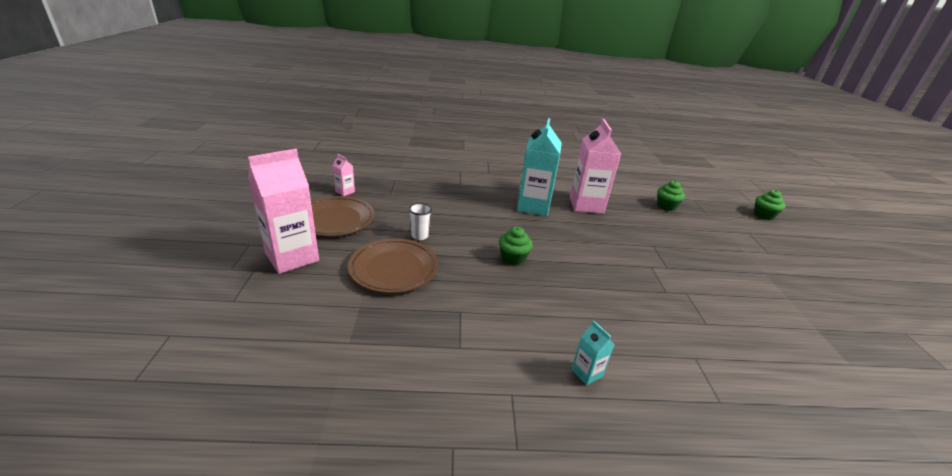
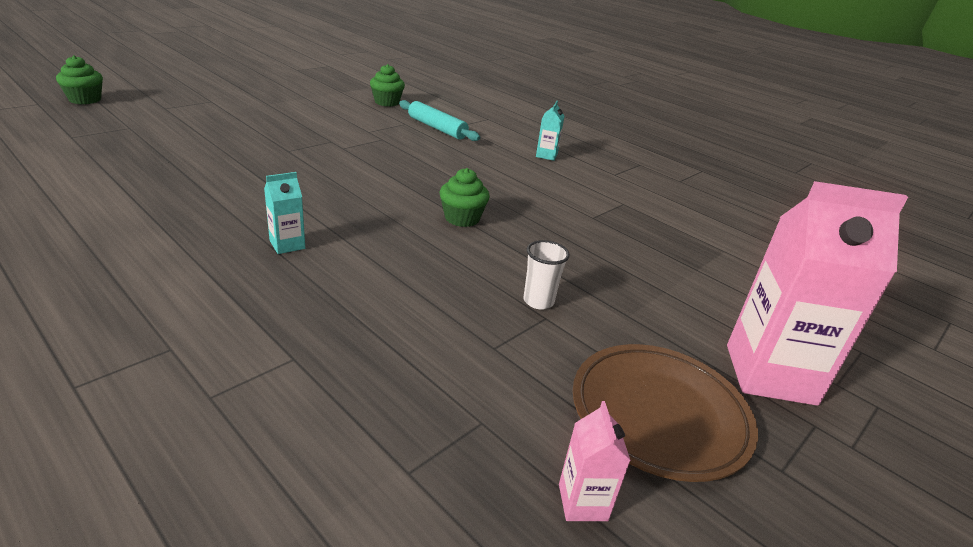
camera: 135 degrees left, 0 degrees up
brown plate [348,238,438,293] -> none
turquoise carton [517,118,562,216] -> turquoise carton [264,172,305,254], size x0.44
pink carton [570,119,621,214] -> none
green cupcake [657,180,685,211] -> green cupcake moved to [370,64,405,107]
none -> turquoise rolling pin [399,100,480,141]

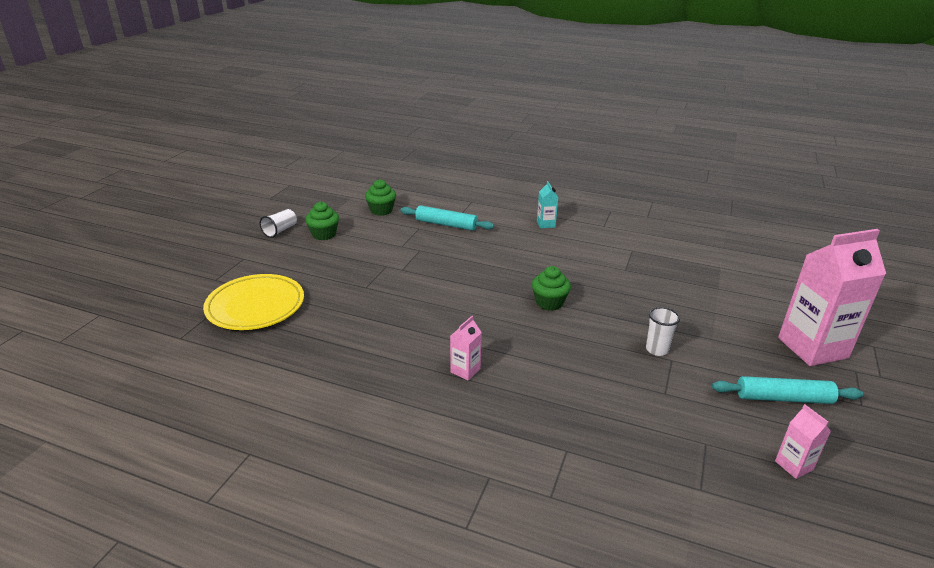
camera: 20 degrees left, 0 degrees up
green cupcake [56,55,103,104] -> green cupcake moved to [305,202,339,240]
turquoise carton [264,172,305,254] -> pink carton [450,316,482,381]
brown plate [573,344,758,482] -> turquoise rolling pin [712,376,863,404]
none -> yellow plate [203,274,304,330]
none -> white cup [259,209,297,238]

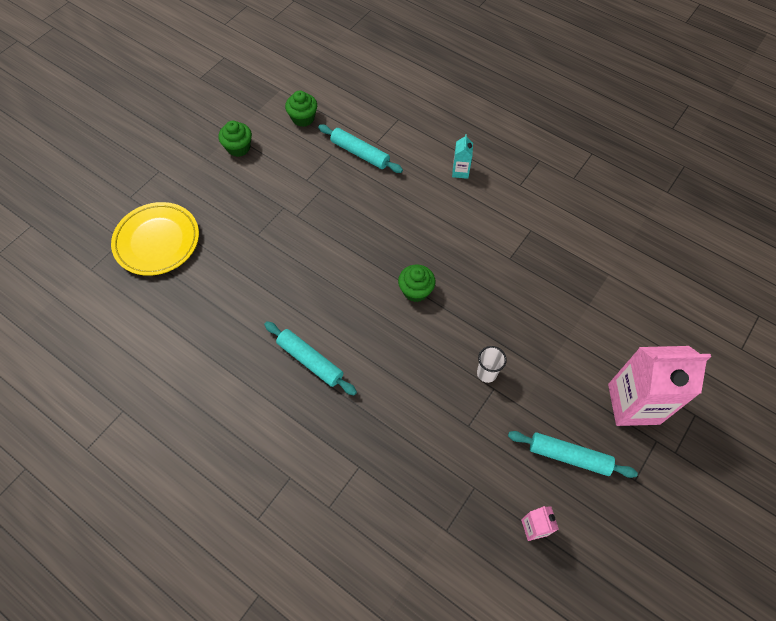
camera: 15 degrees right, 30 degrees up
white cup [259,209,297,238] -> none
pink carton [450,316,482,381] -> turquoise rolling pin [264,321,357,395]

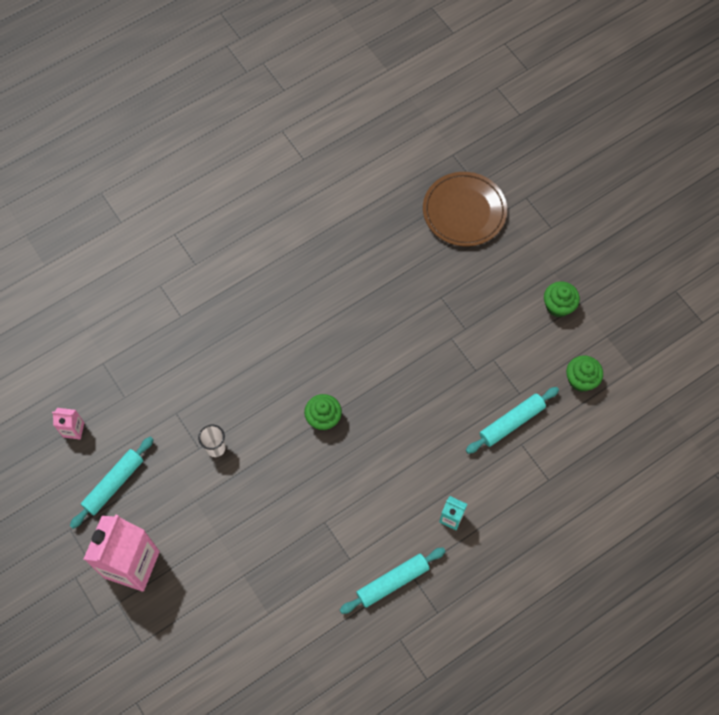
camera: 110 degrees right, 5 degrees up
yellow plate [111,202,199,276] -> brown plate [423,172,507,247]
turquoise rolling pin [264,321,357,395] -> turquoise rolling pin moved to [340,548,446,614]

